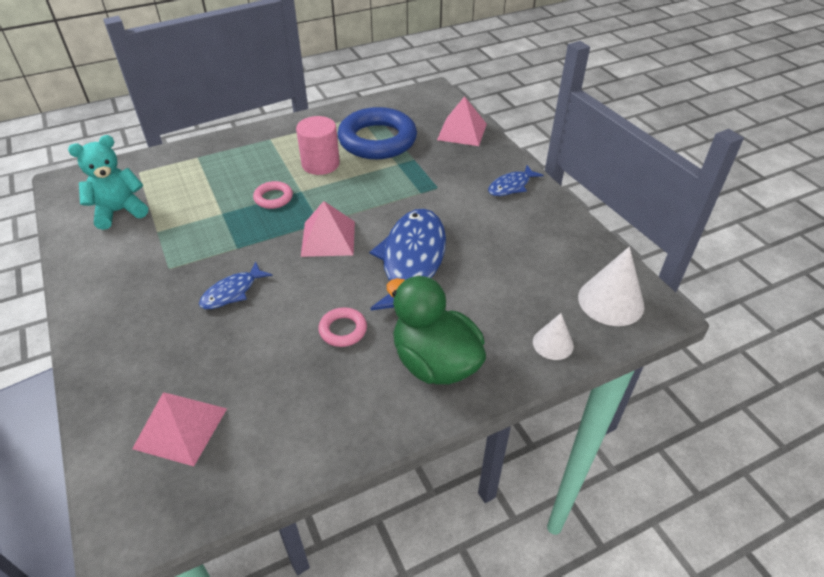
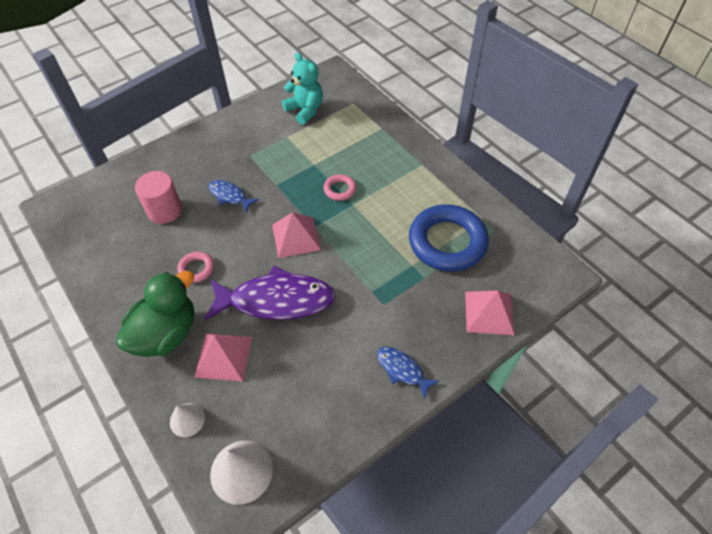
camera: 80 degrees right, 10 degrees up
pink pyramid [132,392,227,466] -> pink pyramid moved to [194,333,252,382]
pink cylinder [296,116,340,175] -> pink cylinder moved to [135,171,182,224]
blue fish [370,209,446,310] -> purple fish [205,266,335,320]

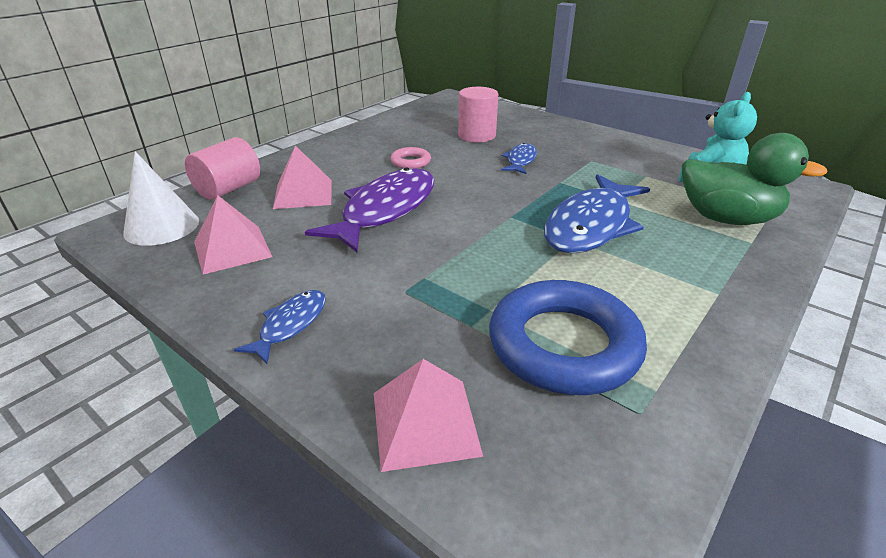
camera: 75 degrees right, 20 degrees down
green duck [116,271,194,357] -> green duck moved to [682,133,828,225]
white cone [170,403,205,437] -> pink cylinder [185,137,260,200]
purple fish [205,266,335,320] -> purple fish turned 135 degrees counterclockwise [305,168,434,252]
pink pyramid [272,212,321,258] -> pink pyramid moved to [194,195,272,275]
pink ring [323,174,356,201] -> blue fish [544,174,650,253]

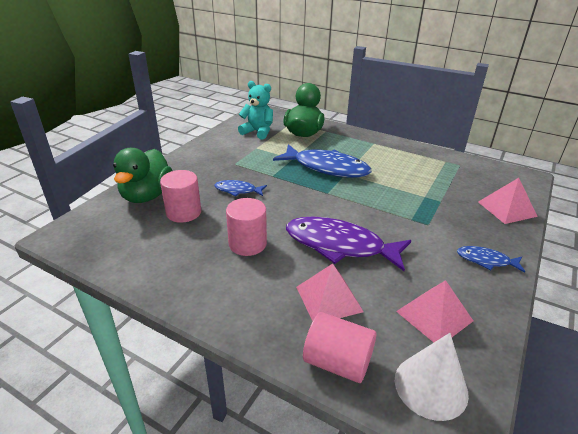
camera: 100 degrees left, 0 degrees up
pink ring [391,147,431,169] -> pink cylinder [226,198,267,256]
blue ring [489,280,647,395] -> none
none -> green duck [113,148,172,203]

